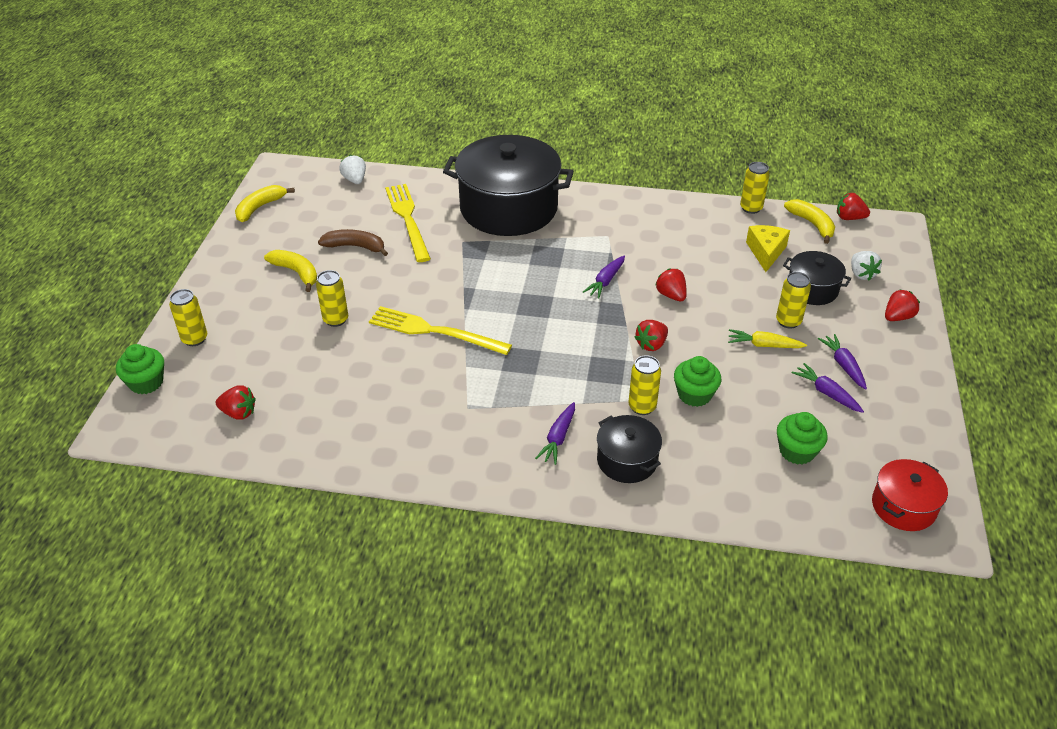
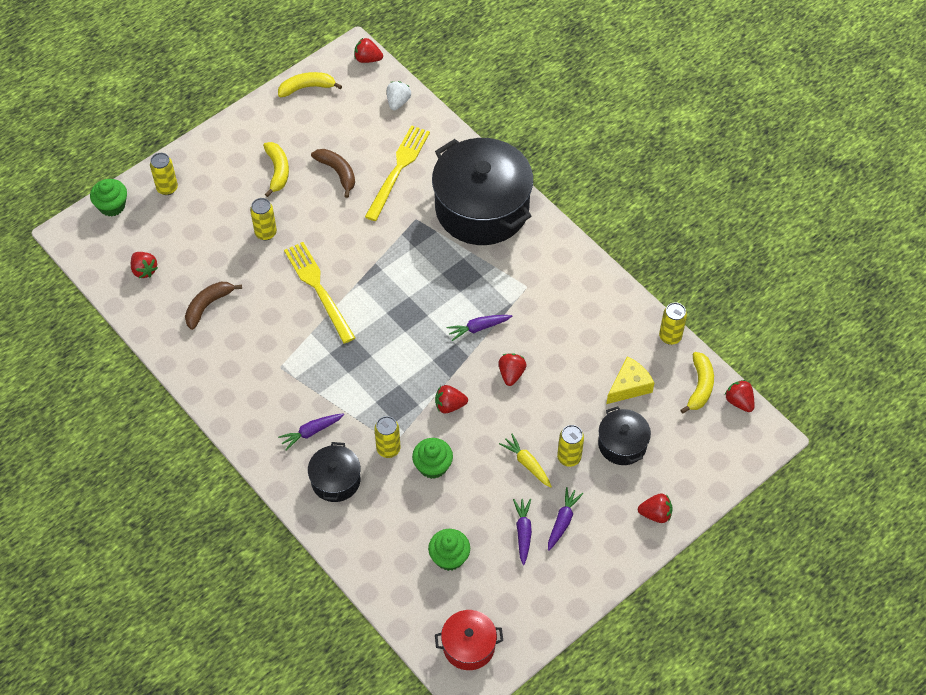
camera: 40 degrees right, 15 degrees up
white strawberry [851,251,882,281] -> none
none -> brown banana [185,282,242,330]
none -> red strawberry [354,38,383,63]

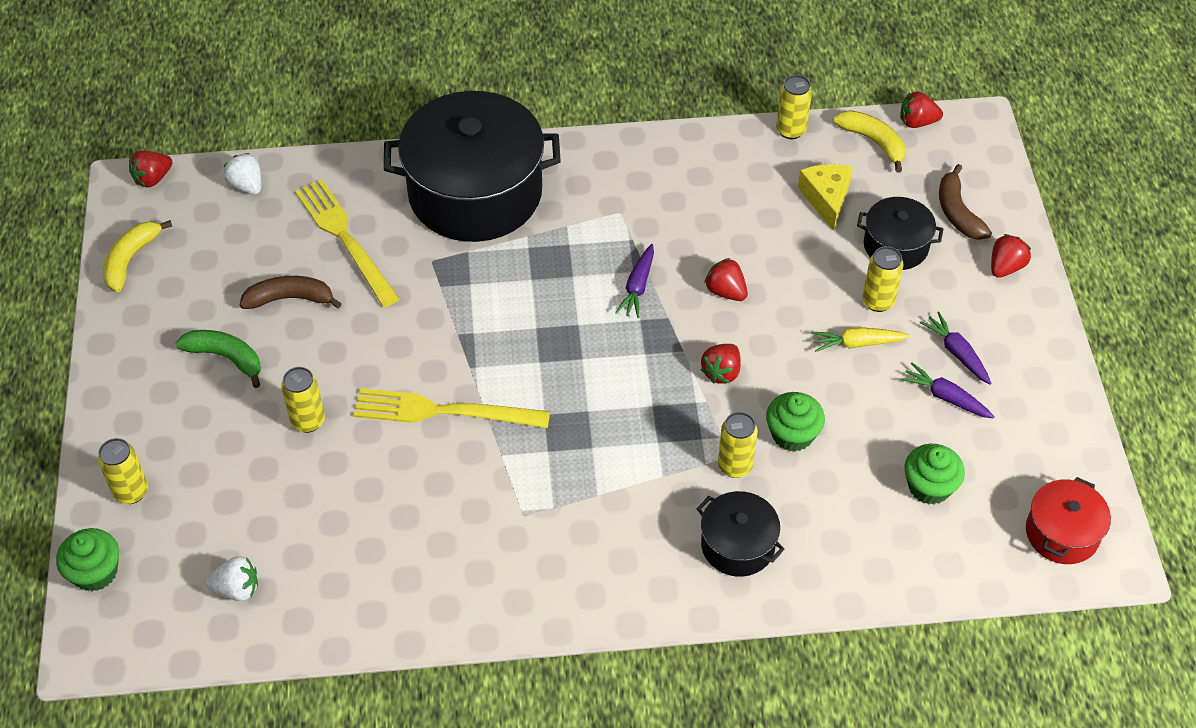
camera: 55 degrees left, 5 degrees down
red strawberry [131,252,158,278] -> white strawberry [206,556,258,601]
brown banana [185,282,242,330] -> brown banana moved to [939,164,992,240]
yellow banana [263,142,289,197] -> green banana [175,330,261,388]
purple carrot [278,413,344,450] -> none

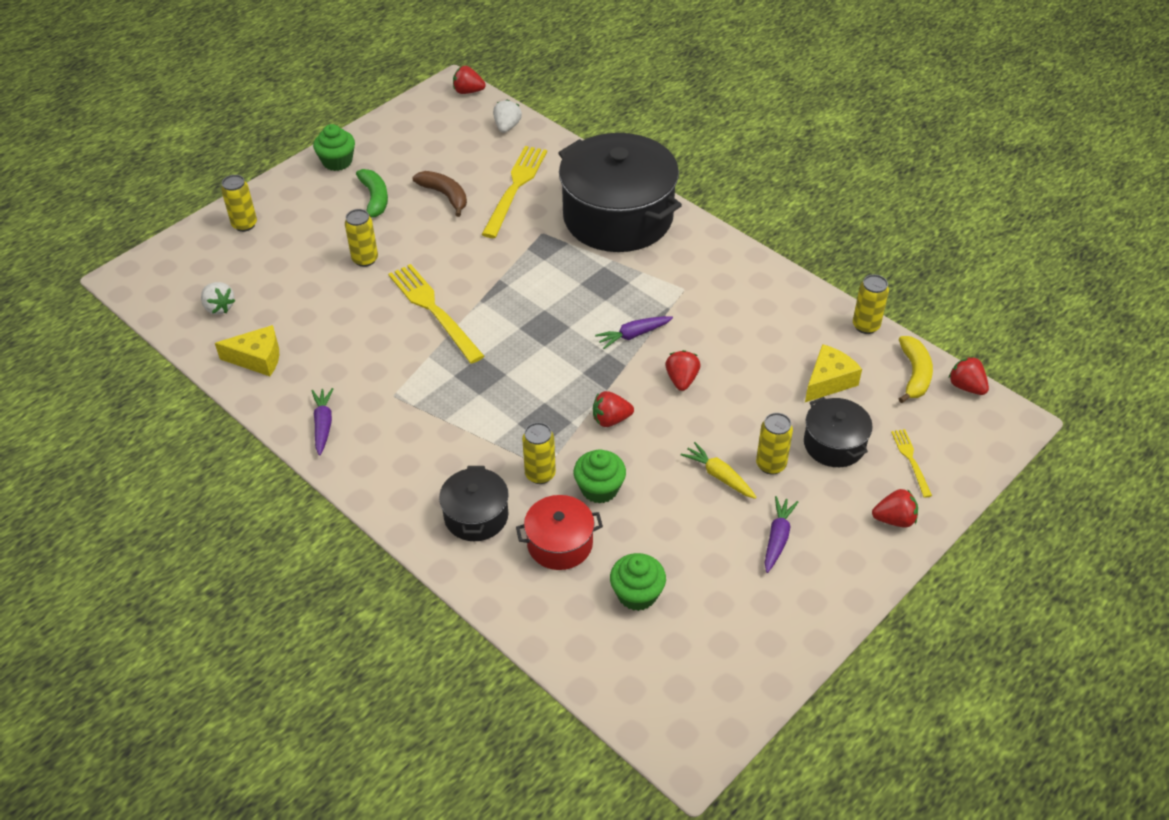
camera: 50 degrees right, 5 degrees down
green cupcake [56,528,119,592] -> green cupcake moved to [313,124,355,171]
yellow banana [103,220,172,292] -> none
purple carrot [900,363,995,419] -> purple carrot moved to [311,388,333,456]
brown banana [939,164,992,240] -> yellow fork [891,429,932,498]
red pot [1026,477,1111,564] -> red pot moved to [516,495,603,570]
none -> yellow cheese [215,325,279,376]

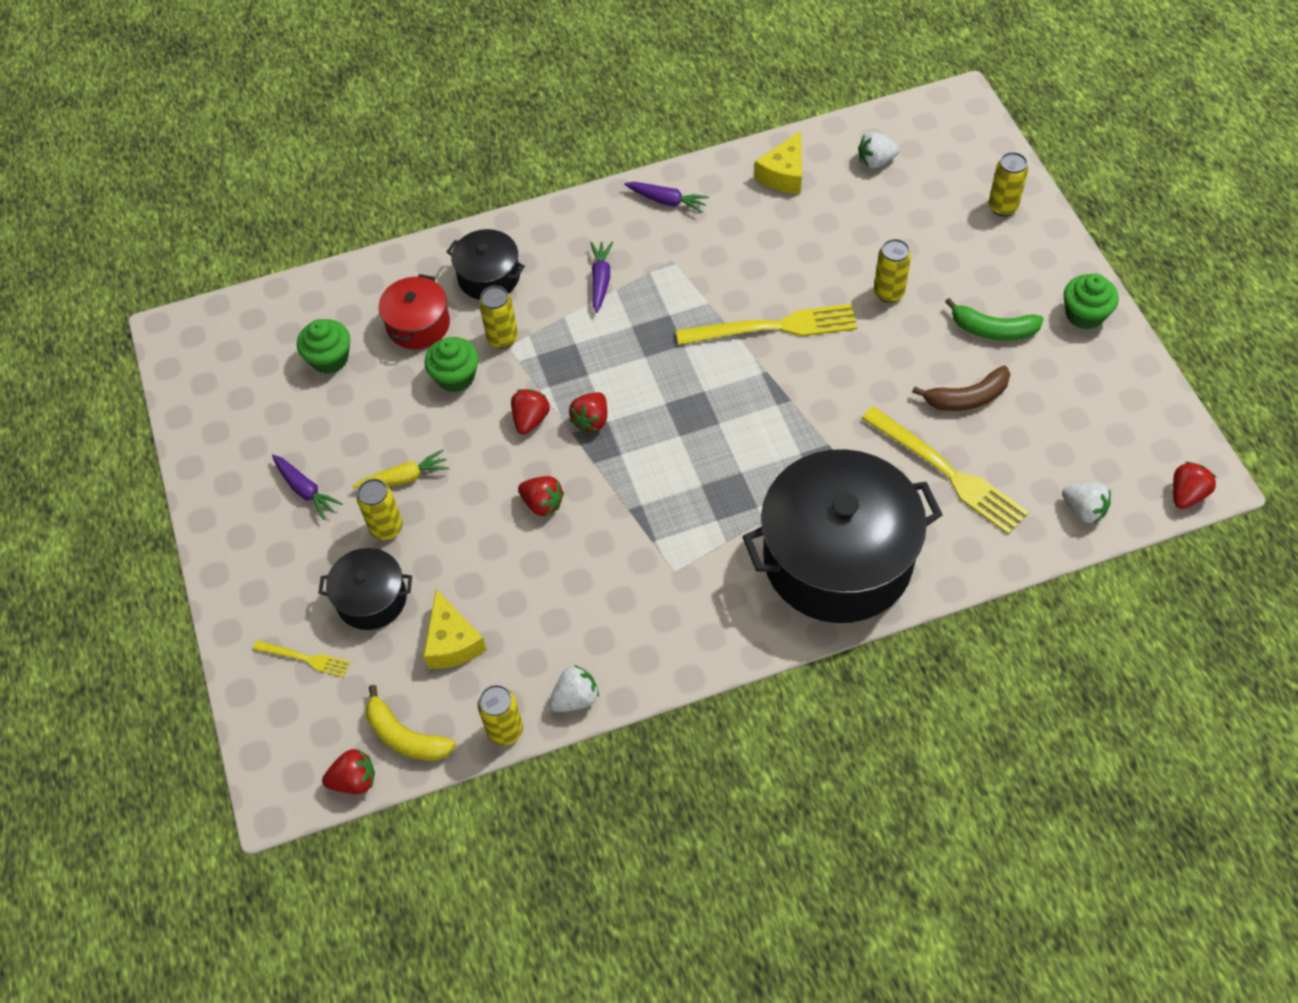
camera: 120 degrees right, 10 degrees up
purple carrot [595,316,673,349] -> purple carrot moved to [590,242,613,313]
red strawberry [872,489,918,528] -> red strawberry moved to [569,392,607,433]
none -> white strawberry [549,665,599,712]

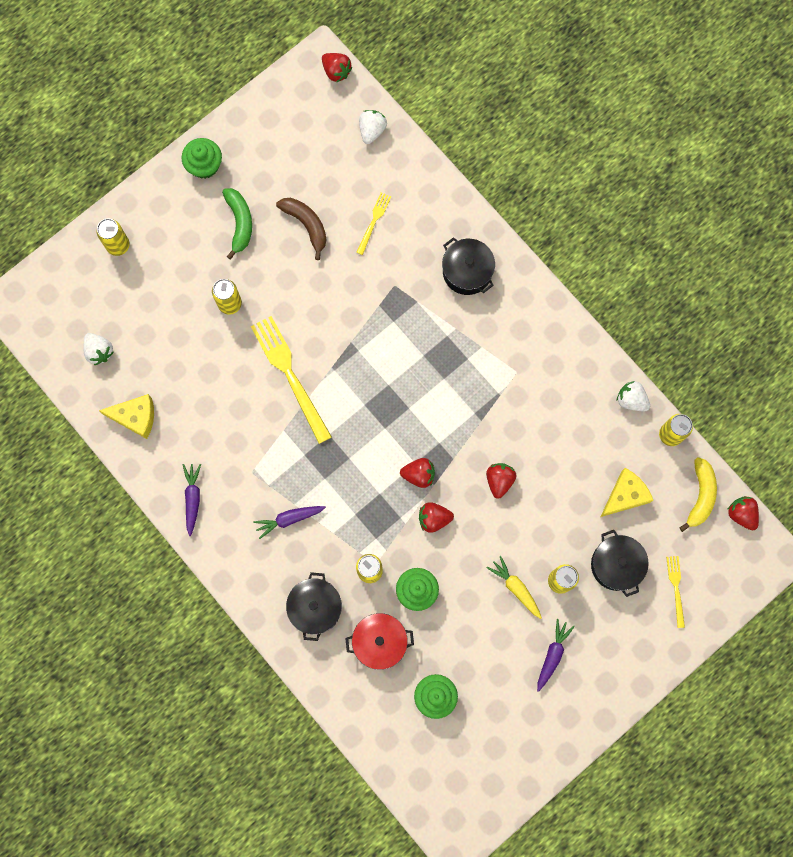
camera: 115 degrees left, 20 degrees up
black pot [742,449,943,623] -> black pot [442,237,495,295], size x0.48
yellow fork [861,407,1029,535] -> yellow fork [356,193,391,255], size x0.50
red strawberry [1173,462,1216,509] -> red strawberry turned 150 degrees counterclockwise [322,53,352,83]

